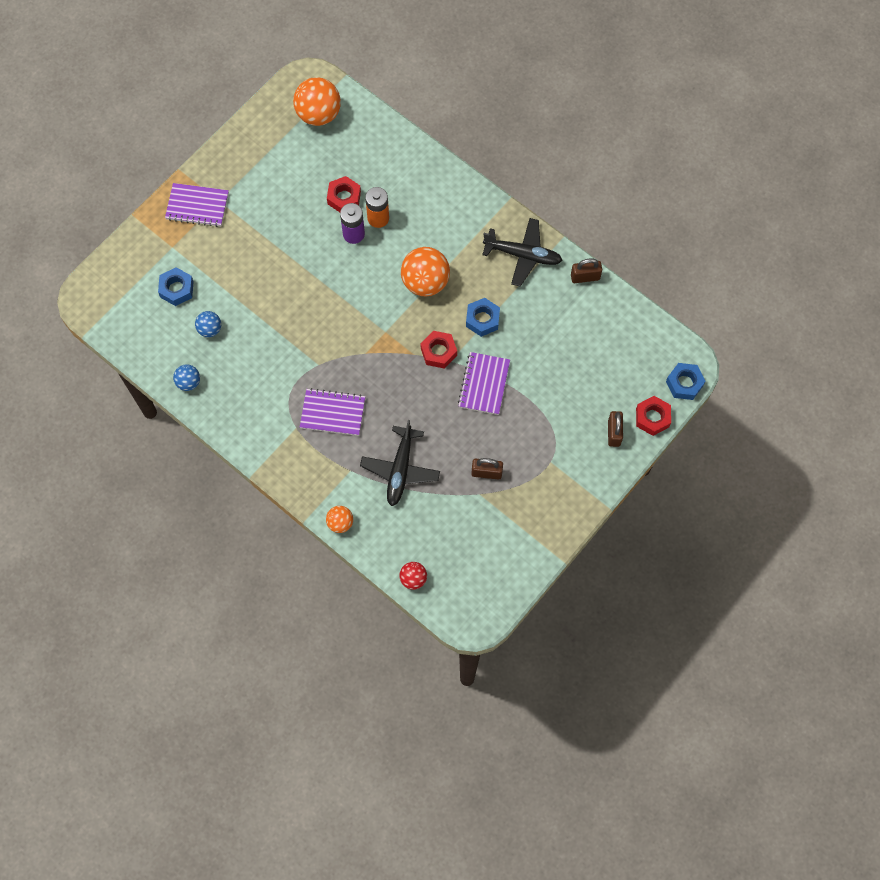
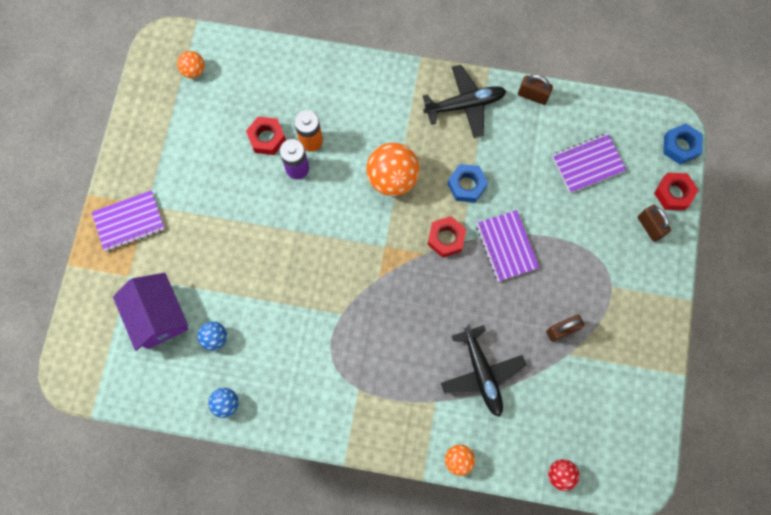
camera: 30 degrees left, 5 degrees up
blue nut [158,267,194,306] -> purple house [113,273,188,351]
orange ball [293,77,341,126] -> orange ball [177,51,205,78], size x0.53
purple notebook [300,388,365,436] -> purple notebook moved to [552,133,627,193]
brown padlock [571,258,602,283] -> brown padlock turned 60 degrees clockwise [518,74,553,105]

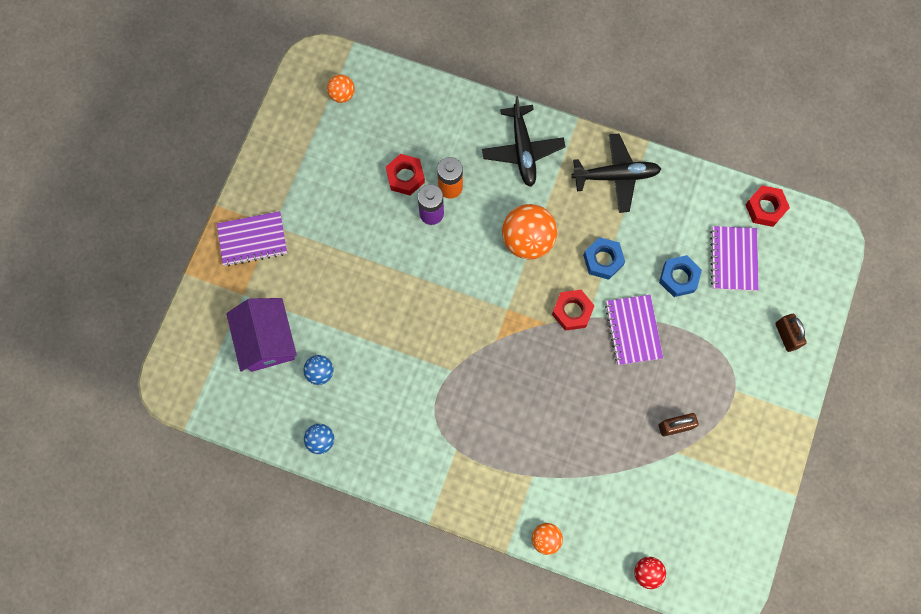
camera: 10 degrees right, 0 degrees up
black plane [441,324,526,417] -> black plane moved to [482,96,565,187]
brown padlock [518,74,553,105] -> none
purple notebook [552,133,627,193] -> purple notebook turned 75 degrees counterclockwise [710,226,759,291]
red nut [654,173,698,210] -> red nut moved to [745,185,790,227]
blue nut [663,124,703,164] -> blue nut moved to [659,255,702,297]

